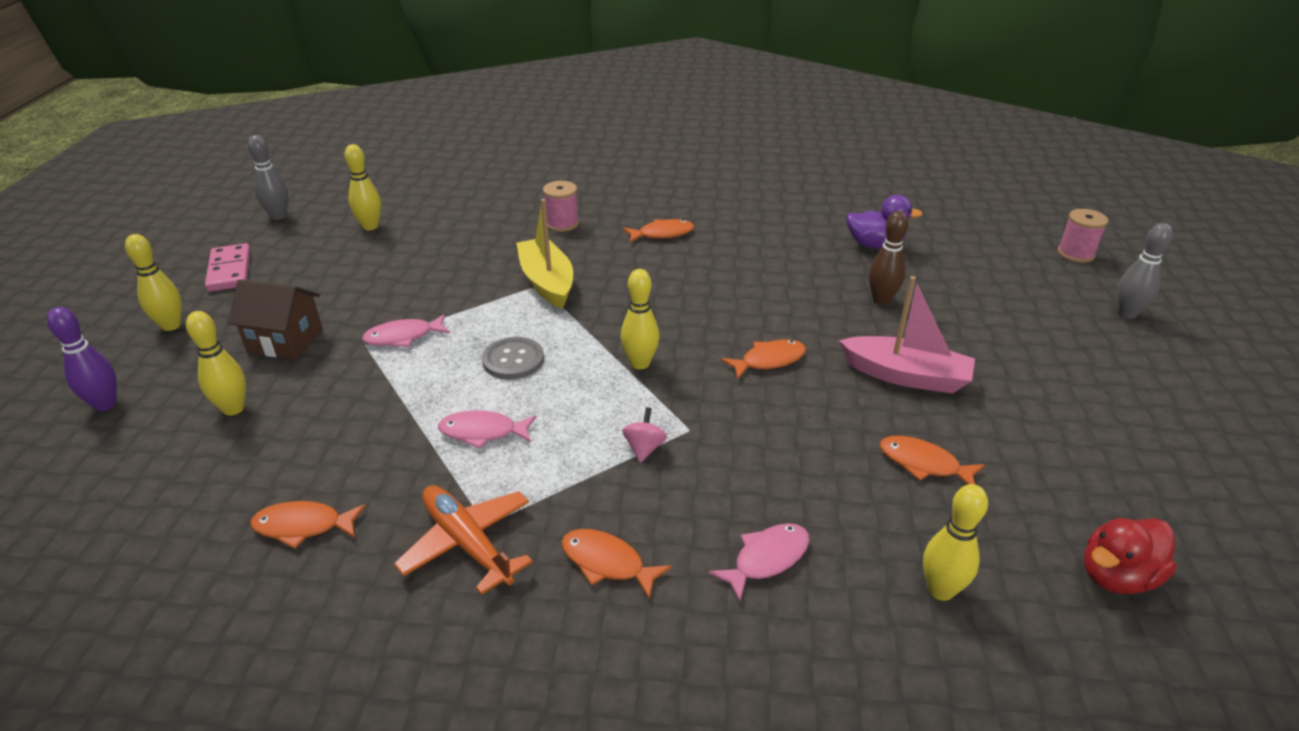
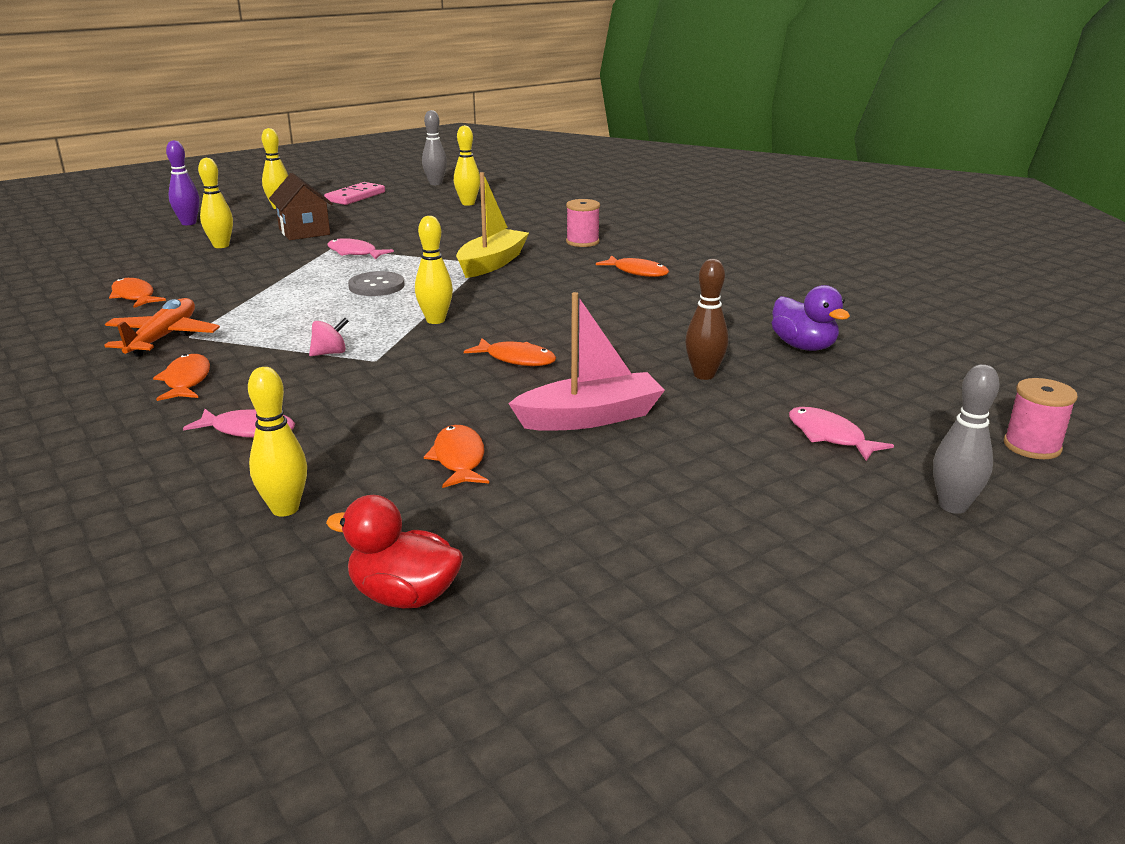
camera: 50 degrees right, 10 degrees down
pink fish [438,410,537,449] -> pink fish moved to [789,407,894,461]
pink boat [839,276,975,394] -> pink boat turned 90 degrees counterclockwise [508,292,665,431]

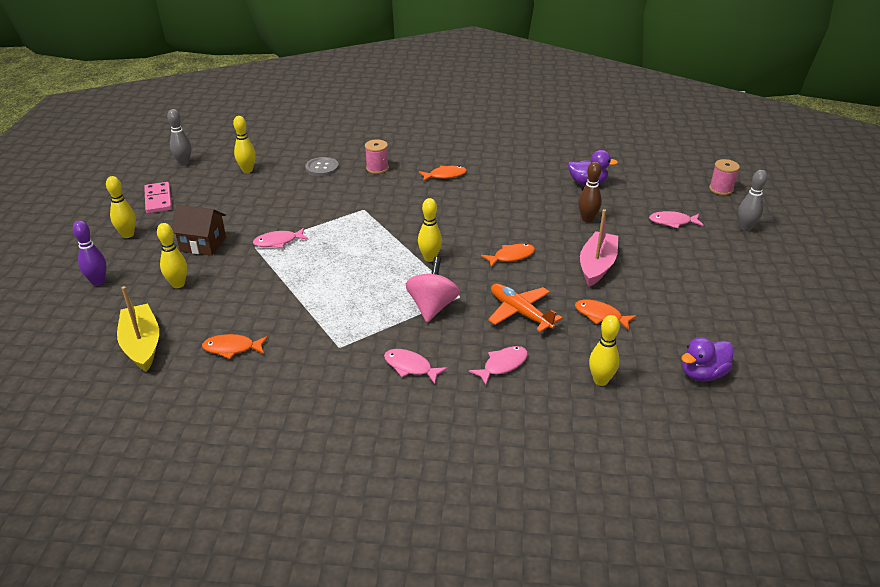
camera: 50 degrees left, 10 degrees up
orange plane [104,298,220,357] -> orange plane moved to [488,284,562,332]
orange fish [153,354,210,401] -> pink fish [384,349,448,384]
pink spinning top [309,318,349,356] -> pink spinning top [406,257,460,322], size x1.98
red duck [326,495,463,608] -> purple duck [681,337,733,382]
grey button [348,271,405,296] -> grey button moved to [305,157,339,176]
yellow boat [456,172,529,278] -> yellow boat moved to [117,286,159,372]

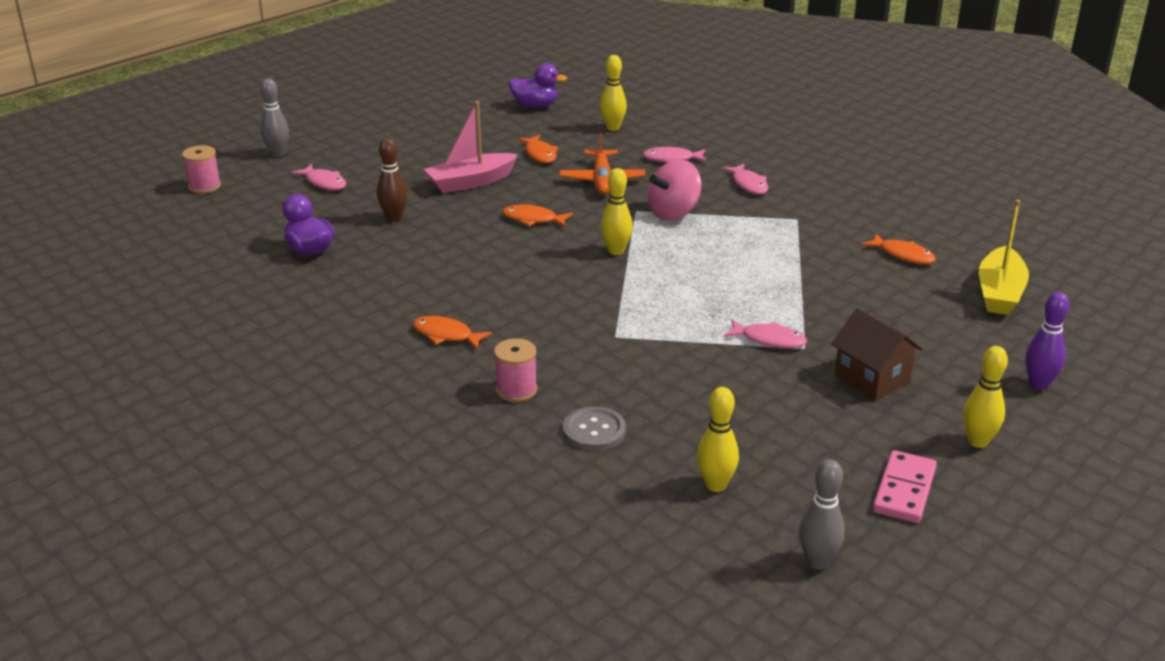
camera: 140 degrees left, 5 degrees down
yellow bowling pin [157,223,187,288] -> none

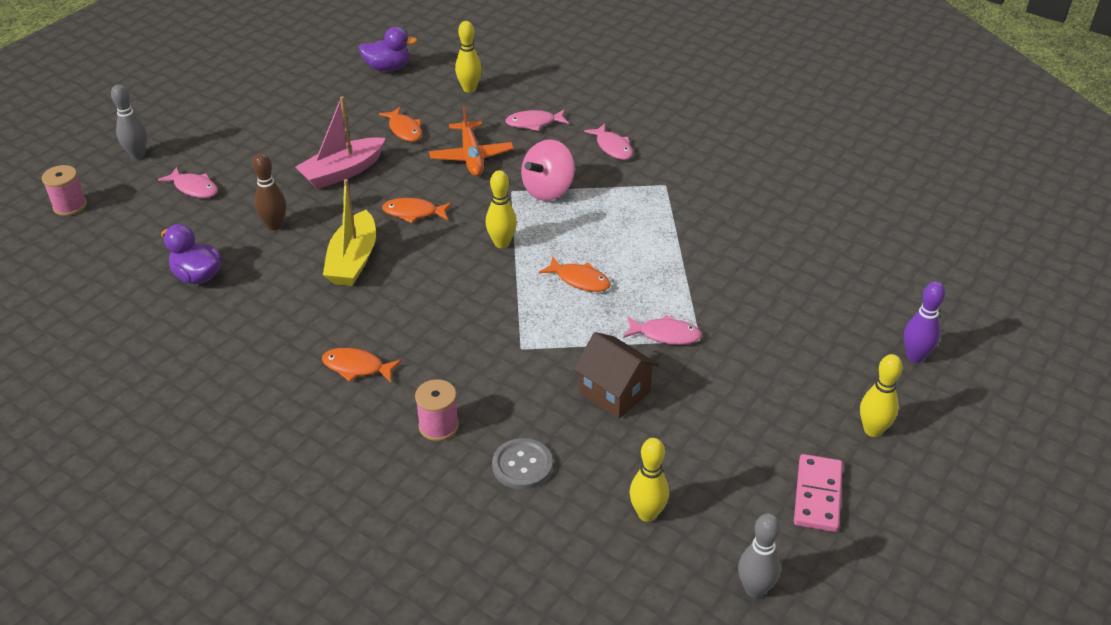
camera: 10 degrees left, 10 degrees up
brown house [831,308,923,401] -> brown house moved to [573,332,659,419]
orange fish [862,233,936,264] -> orange fish moved to [539,257,611,292]
yellow boat [979,200,1029,315] -> yellow boat moved to [323,179,376,286]

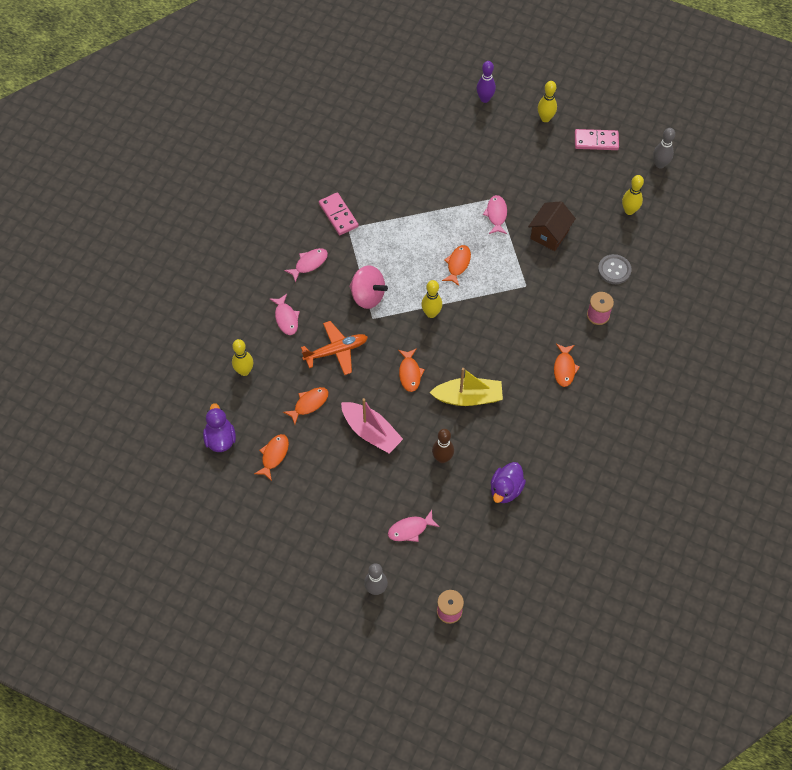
camera: 100 degrees left, 20 degrees up
pink fish [158,167,218,198] -> pink fish turned 135 degrees counterclockwise [388,510,440,542]
none -> orange fish [254,434,289,481]
none -> pink domino [319,192,359,235]

